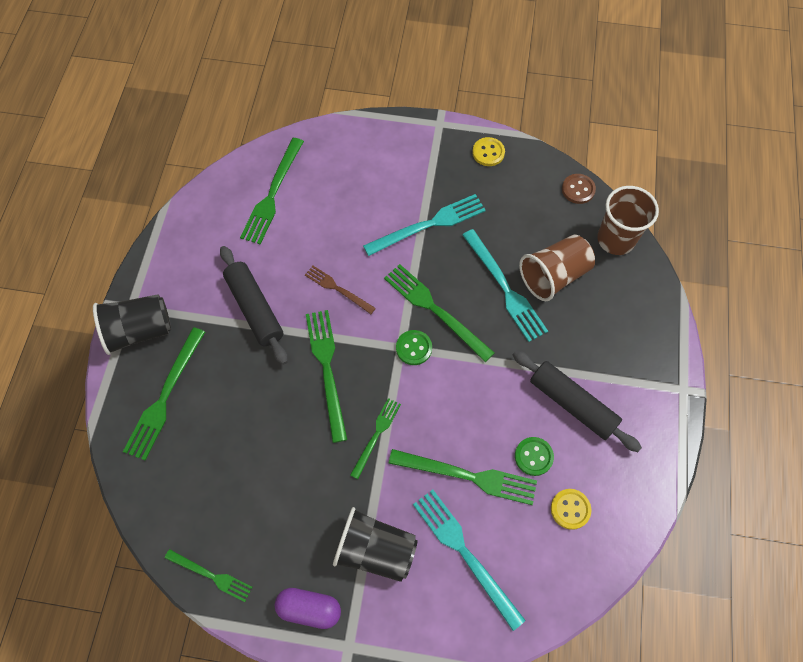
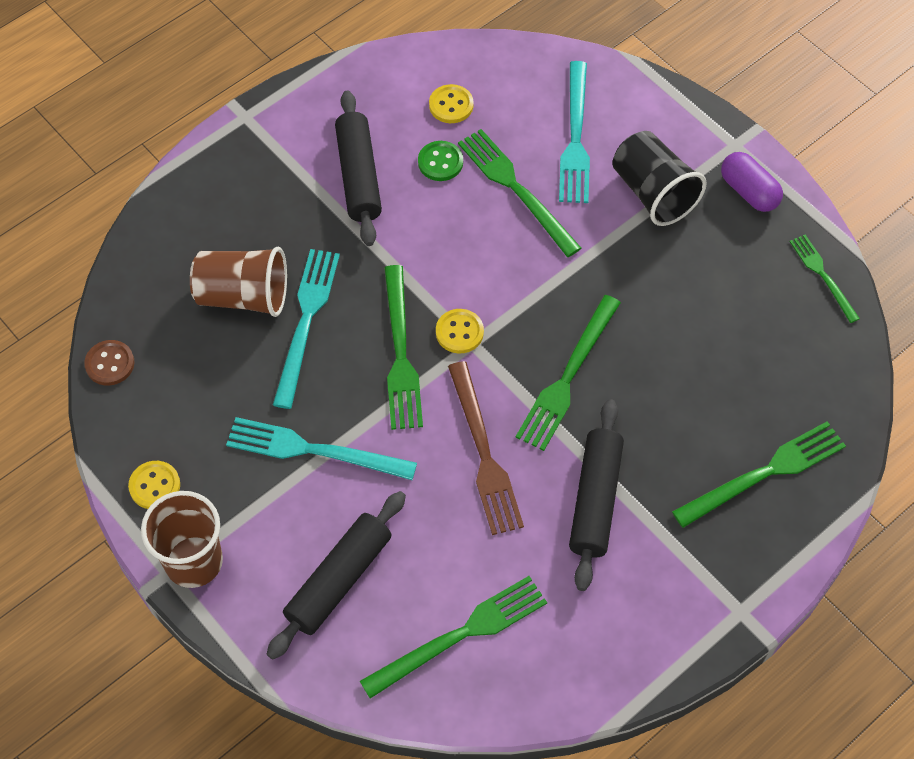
camera: 140 degrees left, 5 degrees down
black cup [93,294,171,355] -> none
brown fork [305,266,376,314] -> brown fork [448,361,524,535], size x1.66
green fork [350,398,401,479] -> none
green button [396,330,432,365] -> yellow button [436,309,484,354]
brown cup [597,186,659,255] -> brown cup moved to [141,491,223,588]
none -> black rolling pin [267,491,406,660]

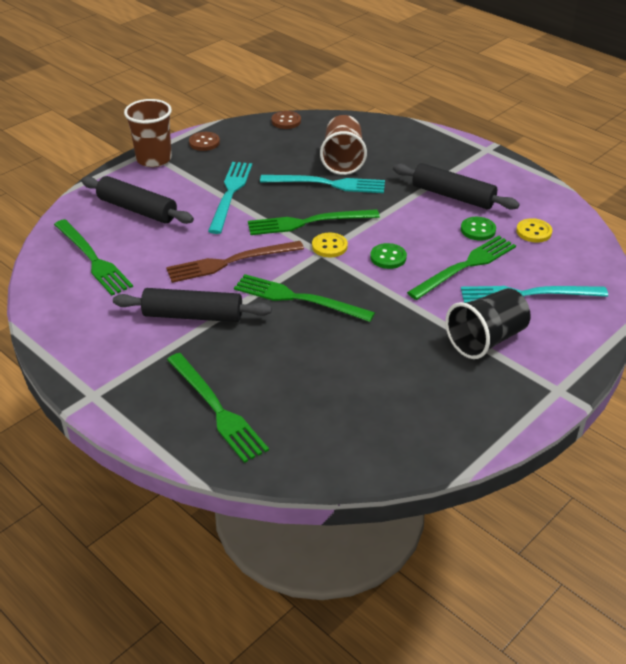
camera: 85 degrees right, 20 degrees down
yellow button [128,461,180,509] -> brown button [189,132,220,151]
black rolling pin [335,90,382,246] -> black rolling pin turned 45 degrees clockwise [393,163,520,210]
purple capsule [721,152,783,212] -> none
green fork [790,235,860,323] -> none
none -> green button [370,243,407,269]

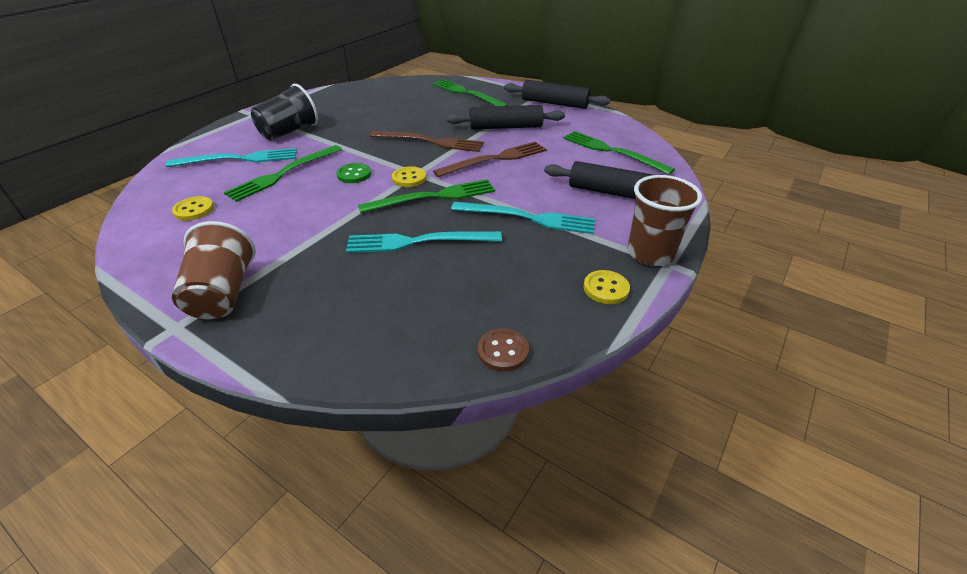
camera: 170 degrees right, 0 degrees up
brown button [189,132,220,151] -> yellow button [584,270,630,304]
turquoise fork [208,162,252,234] -> turquoise fork turned 75 degrees counterclockwise [451,202,595,234]
green fork [234,274,375,322] -> brown fork [370,131,484,152]
brown cup [320,115,367,175] -> brown cup moved to [172,221,256,319]
black rolling pin [393,163,520,210] -> black rolling pin moved to [504,80,610,109]
green button [461,217,496,241] -> none

